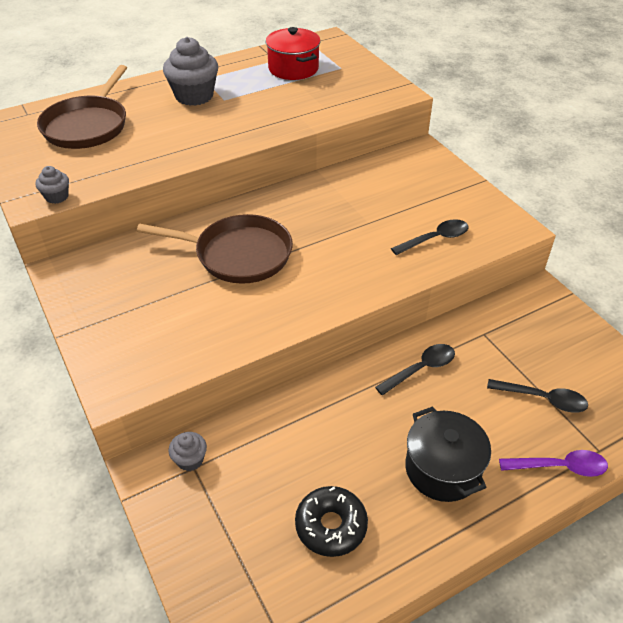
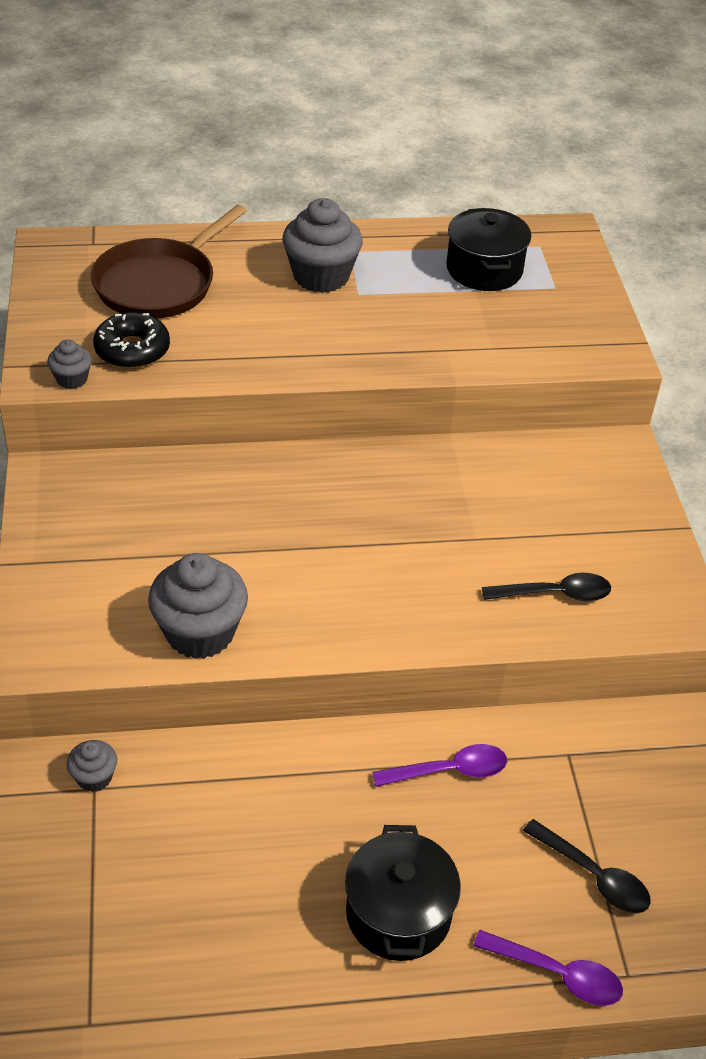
camera: 20 degrees right, 0 degrees up
brown pan [137,214,293,284] -> none
red pot [266,27,321,80] -> black pot [446,208,531,291]
black donut [295,486,368,557] -> black donut moved to [93,312,170,369]
black spoon [375,344,455,395] -> purple spoon [372,744,507,787]
none -> grey cupcake [148,553,248,659]

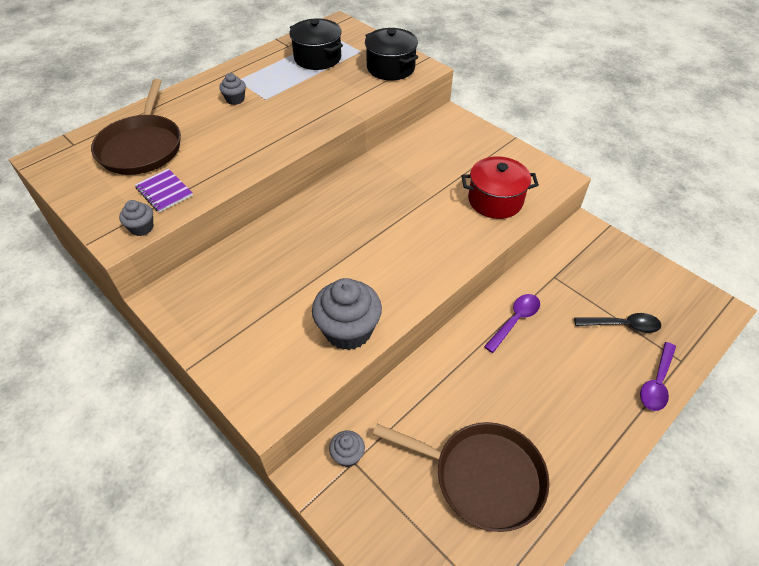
camera: 35 degrees left, 5 degrees up
black donut [93,312,170,369] -> purple notebook [135,169,193,212]
grey cupcake [282,198,363,293] -> grey cupcake [219,73,246,105], size x0.50
black pot [345,825,461,961] -> black pot moved to [365,28,418,80]
purple spoon [473,930,623,1006] -> purple spoon turned 135 degrees clockwise [640,342,676,411]
black spoon [482,573,611,601] -> red pot [461,156,539,219]
none -> brown pan [373,422,549,532]

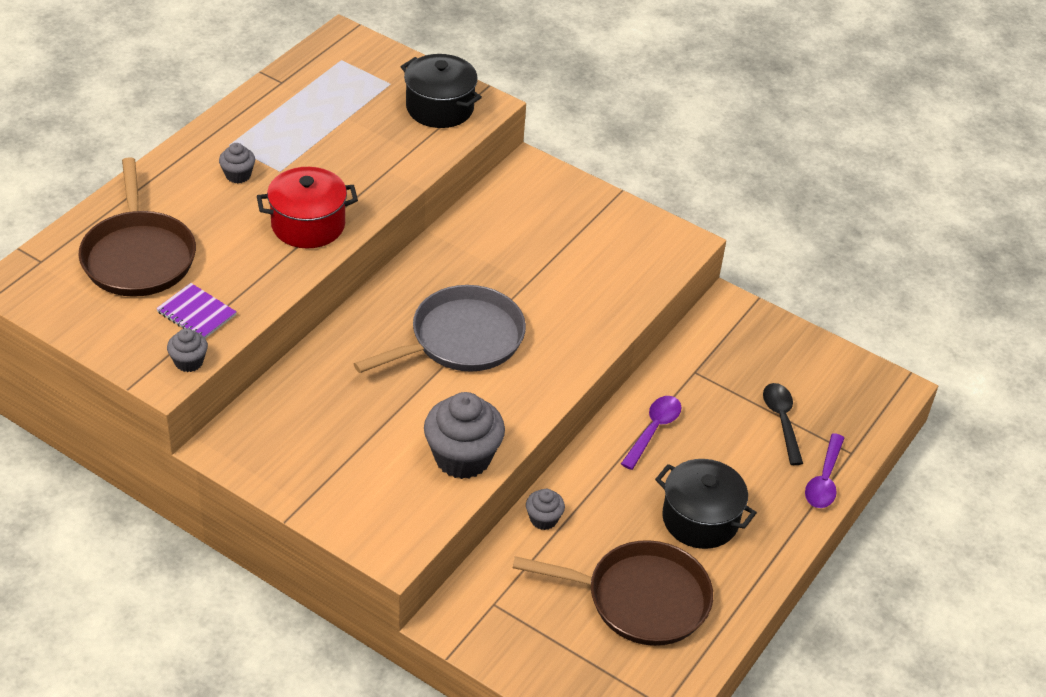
camera: 15 degrees left, 5 degrees down
black pot [289,18,343,70] -> black pot moved to [655,459,757,549]
grey cupcake [329,430,365,467] -> grey cupcake moved to [526,489,565,530]
red pot [461,156,539,219] -> red pot moved to [257,167,358,248]
black spoon [574,313,661,333] -> black spoon turned 90 degrees counterclockwise [763,383,803,465]
none -> grey pan [354,285,526,373]

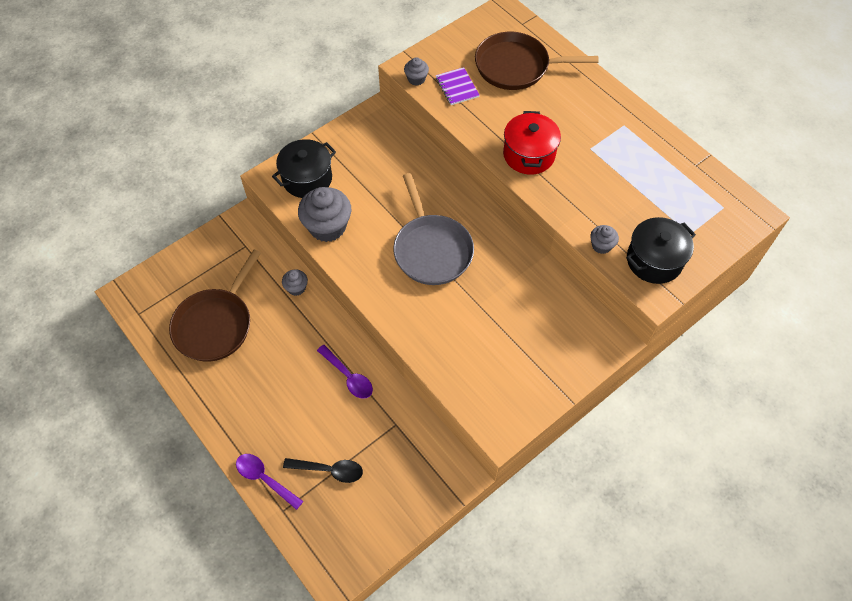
camera: 110 degrees right, 15 degrees up
purple notebook [156,283,237,339] -> purple notebook turned 75 degrees counterclockwise [436,67,479,105]
grey cupcake [219,143,255,183] -> grey cupcake moved to [590,225,619,254]
black pot [655,459,757,549] -> black pot moved to [272,139,336,198]

